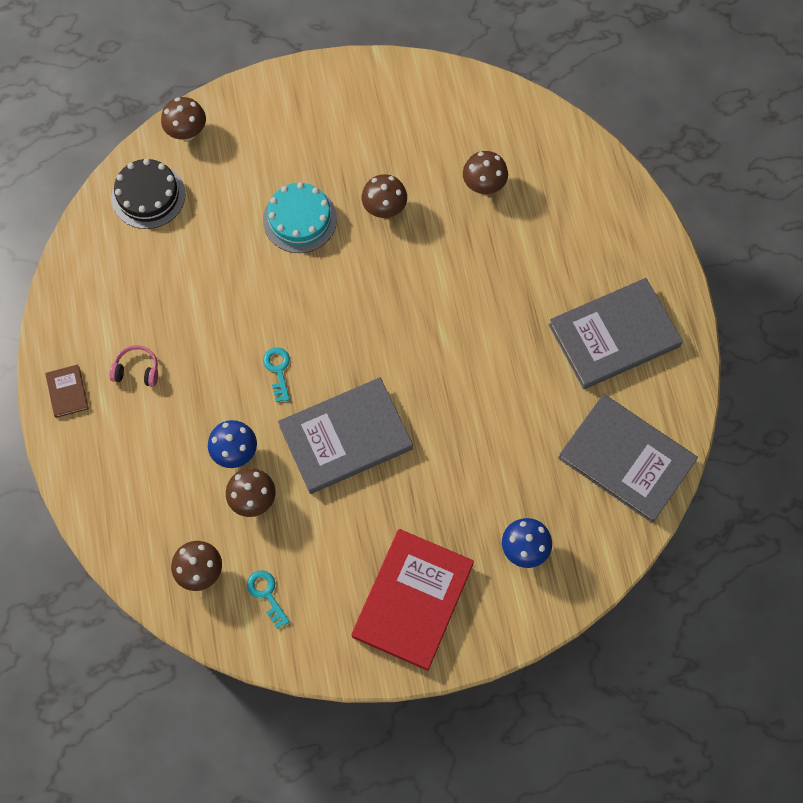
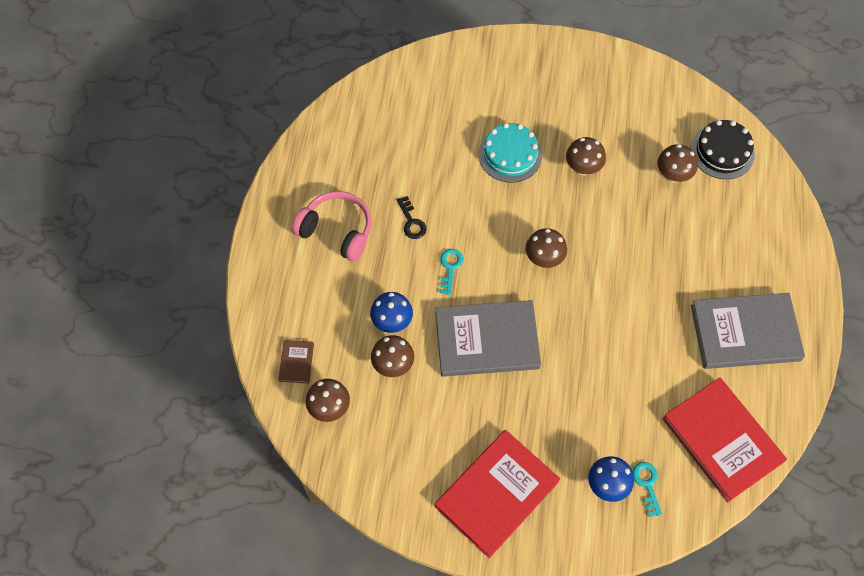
camera: 20 degrees right, 5 degrees down
brown book [45,364,89,418] -> brown book moved to [278,340,314,384]
pink headphones [109,345,158,387] -> pink headphones [292,191,372,262], size x1.84
black cake [111,158,185,229] -> black cake moved to [691,120,755,179]
brown mushroom [161,97,206,141] -> brown mushroom moved to [526,228,567,268]
turquoise key [247,570,290,629] -> turquoise key moved to [632,462,662,517]
grey book [558,394,698,523] -> red book [662,378,787,502]
none -> black key [397,196,427,239]

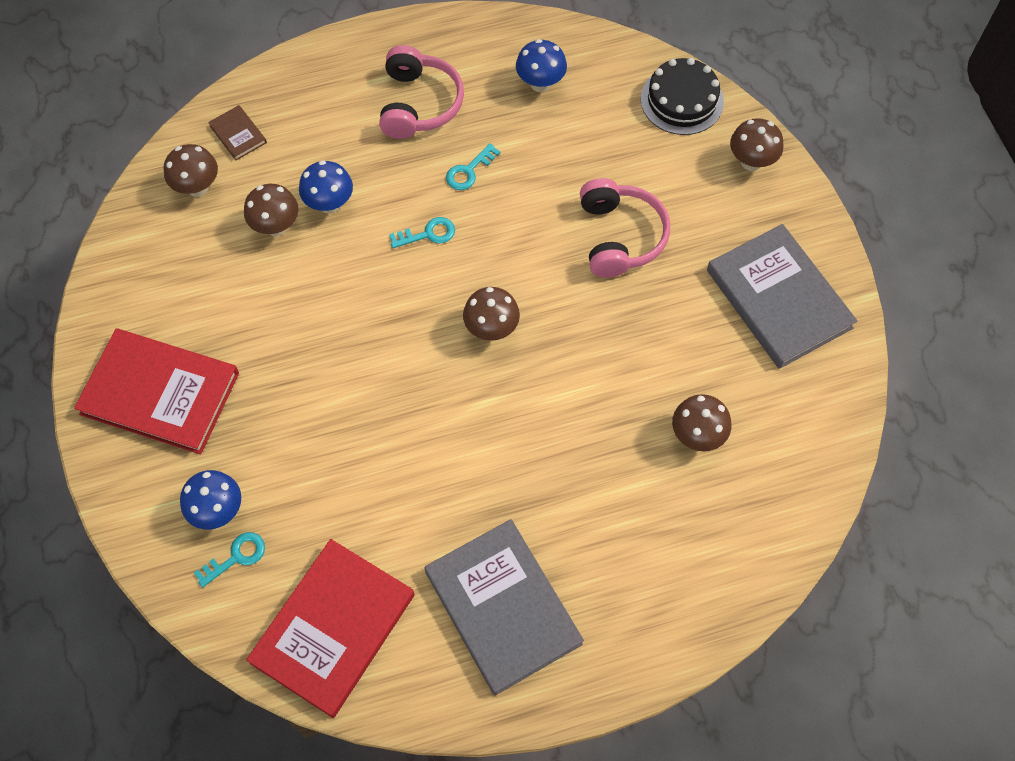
camera: 65 degrees right, 0 degrees up
brown book [278,340,314,384] -> brown book turned 75 degrees clockwise [208,105,267,160]
black key [397,196,427,239] -> turquoise key [446,143,501,190]
grey book [435,300,541,377] -> grey book moved to [707,224,857,369]
turquoise cake [479,123,542,183] -> pink headphones [580,178,670,278]
brown mushroom [566,137,606,175] -> brown mushroom moved to [730,118,783,171]
black cake [691,120,755,179] -> black cake moved to [641,58,724,135]
none -> blue mushroom [516,39,567,92]

